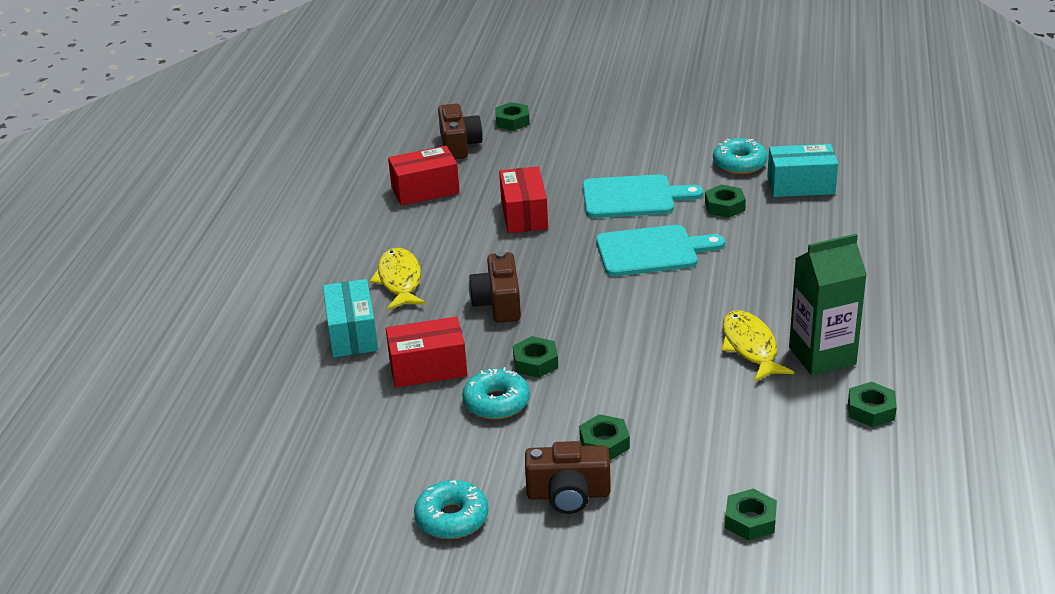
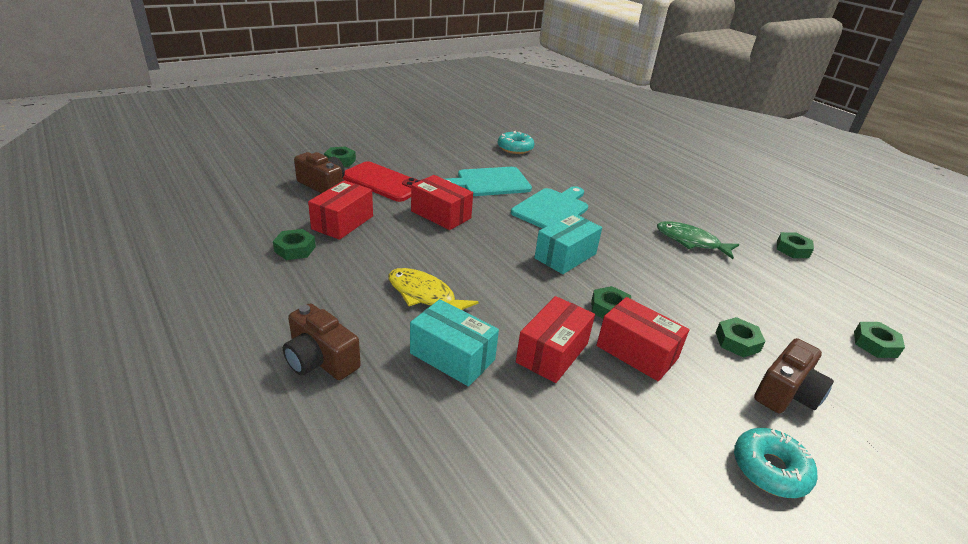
camera: 50 degrees left, 0 degrees up
turquoise donut [462,367,530,419] -> red box [596,297,689,381]
brown camera [469,251,521,323] -> brown camera moved to [283,303,361,380]
turquoise cutting board [583,174,704,218] -> turquoise cutting board turned 150 degrees counterclockwise [445,167,532,196]
green nut [705,184,746,218] -> green nut moved to [273,229,316,260]
yellow fish [722,310,794,382] -> green fish [657,221,739,259]
turquoise box [767,144,838,197] -> turquoise box moved to [534,213,602,274]
green carton [789,234,867,376] -> none
none -> red phone [342,161,420,202]

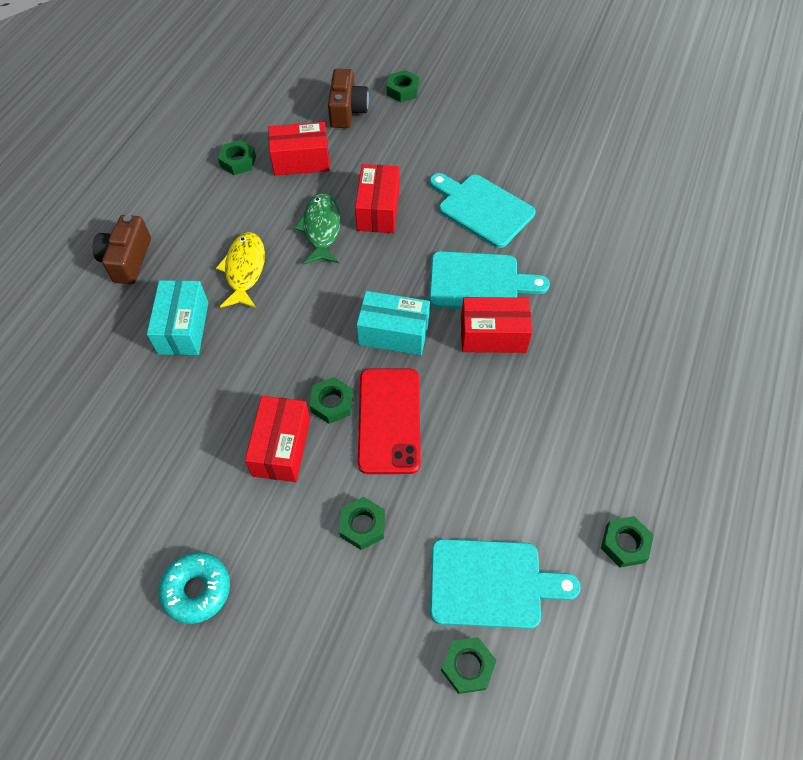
camera: 60 degrees right, 25 degrees up
red phone [342,161,420,202] -> red phone moved to [358,369,421,474]
turquoise donut [497,131,534,154] -> none
red box [516,296,595,383] -> red box moved to [461,297,532,353]
green fish [657,221,739,259] -> green fish moved to [294,193,341,264]
brown camera [754,338,834,414] -> none
none -> turquoise cutting board [430,539,581,629]

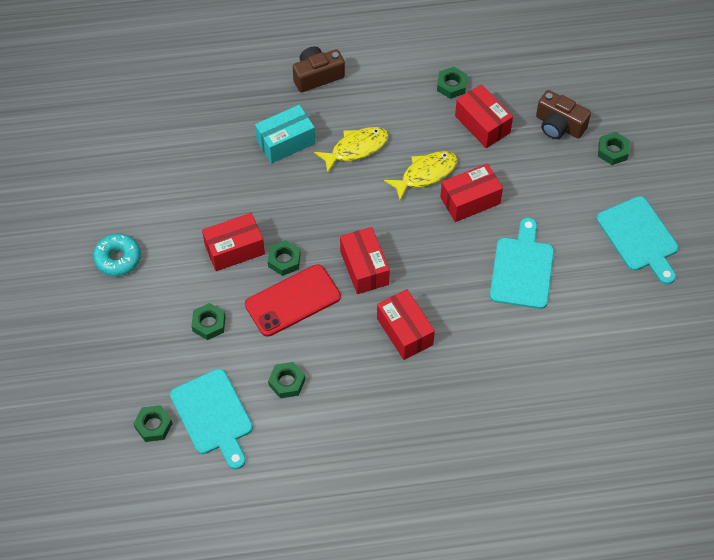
camera: 60 degrees right, 0 degrees up
green fish [294,193,341,264] -> yellow fish [384,151,458,200]
brown camera [328,69,369,128] -> brown camera turned 60 degrees clockwise [536,90,591,139]
turquoise box [356,291,430,355] -> red box [340,227,390,294]
turquoise cutting board [429,251,550,309] -> turquoise cutting board moved to [597,196,678,285]
green nut [601,516,654,567] -> green nut moved to [268,362,305,398]

